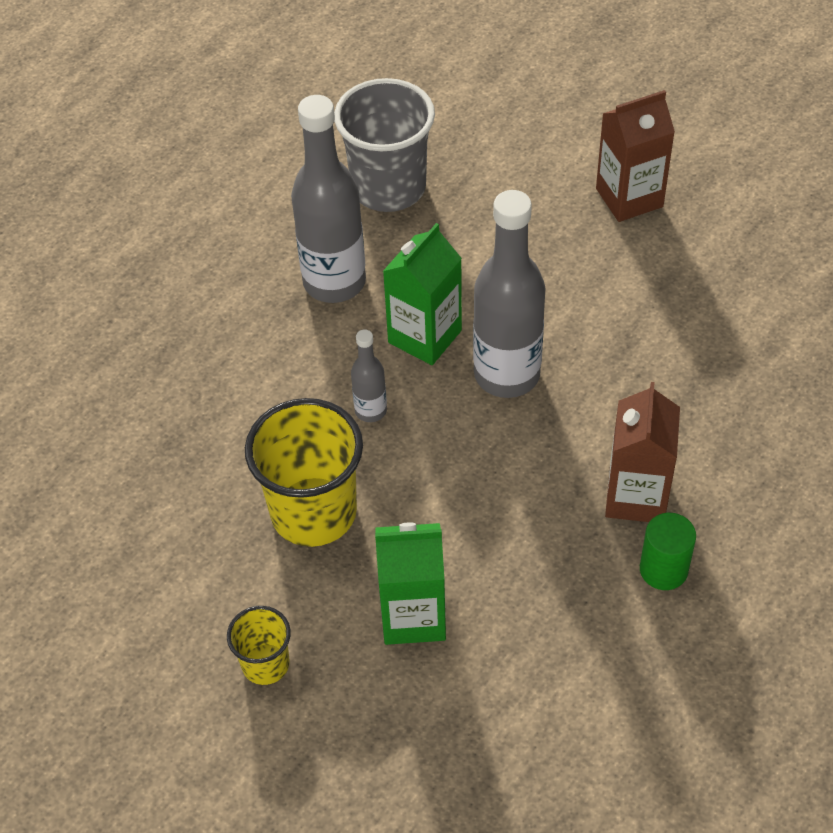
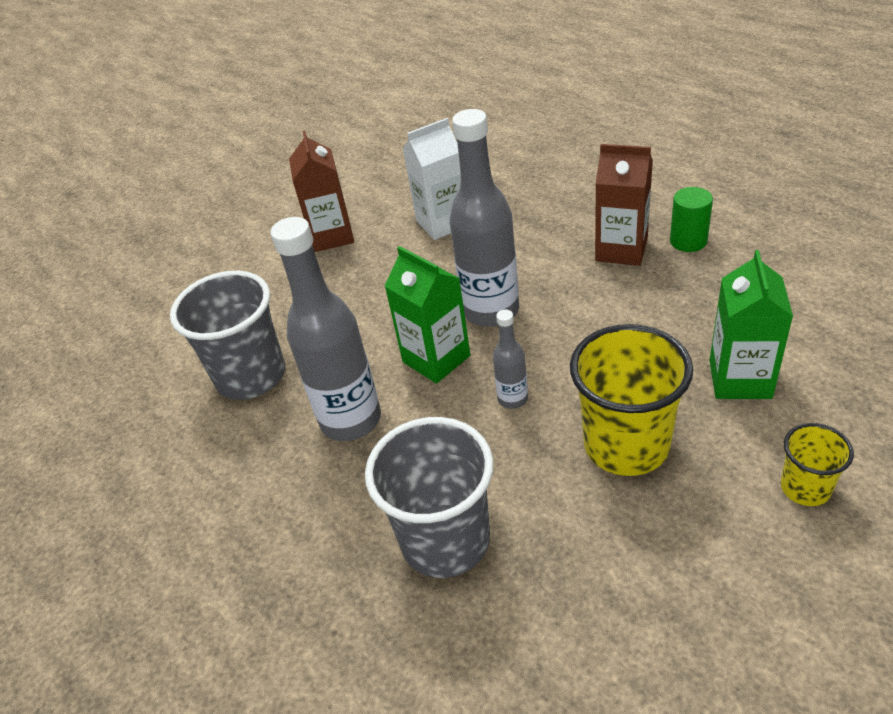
camera: 75 degrees left, 10 degrees down
none -> grey cup [365,417,493,578]
none -> white carton [403,118,461,240]

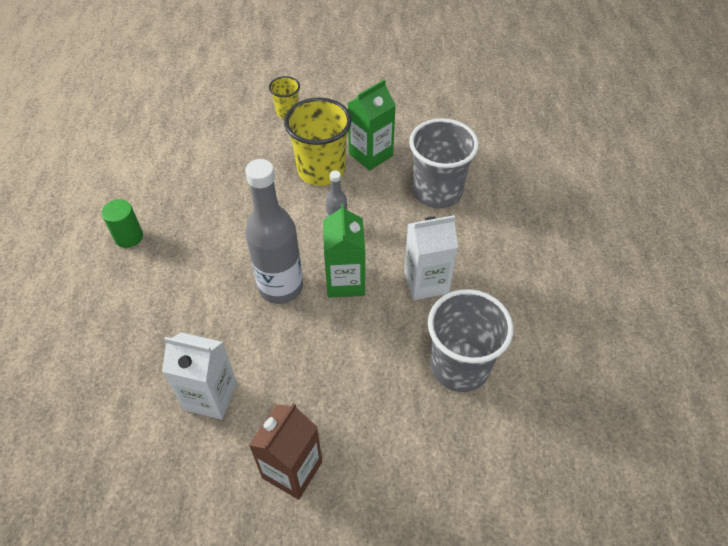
camera: 145 degrees left, 10 degrees up
grey bottle [270,217,381,441] -> white carton [404,215,458,300]
brown carton [595,144,653,266] -> none
green carton [709,250,793,399] -> green carton moved to [348,80,396,171]

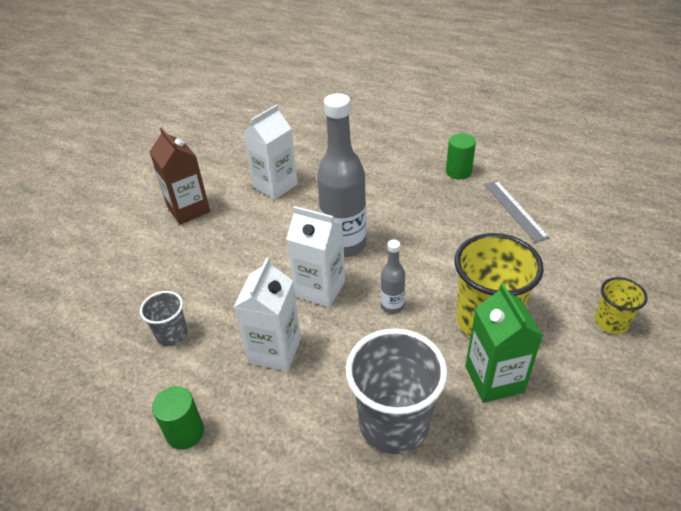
camera: 120 degrees right, 10 degrees down
green carton [323,203,365,298] -> white carton [286,206,345,307]
grey cup [428,289,514,392] -> grey cup [140,291,188,346], size x0.52
none -> green cylinder [152,386,204,450]
none -> grey ruler [484,181,550,242]

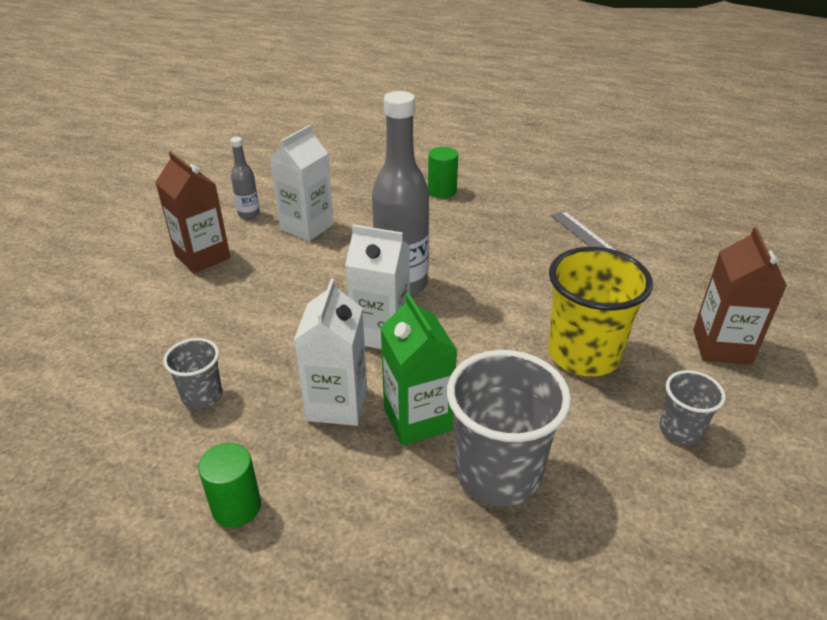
camera: 10 degrees left, 5 degrees down
grey bottle [381,240,405,314] -> grey bottle moved to [230,137,260,219]
green cylinder [446,133,476,179] -> green cylinder moved to [428,147,458,198]
green carton [465,283,543,403] -> green carton moved to [380,293,457,446]
yellow cup [595,277,648,334] -> brown carton [693,227,787,365]
none -> grey cup [660,370,726,445]

